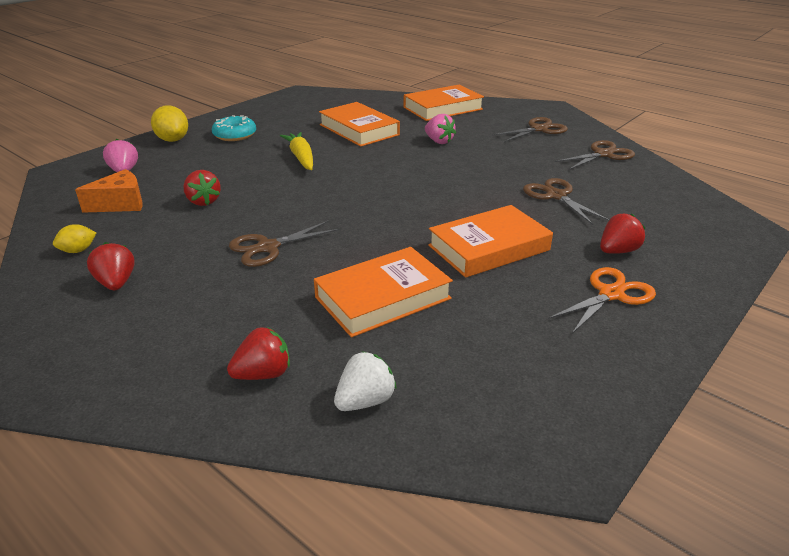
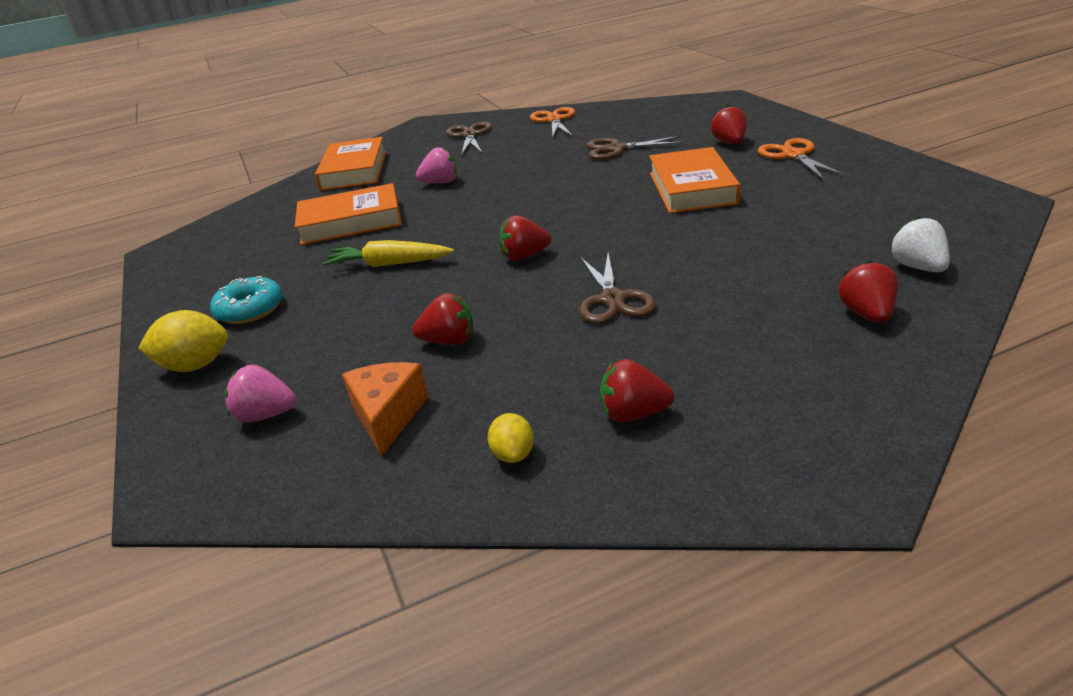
camera: 60 degrees left, 0 degrees up
orange book [314,247,453,337] -> none
brown scissors [555,140,635,170] -> orange scissors [530,107,575,137]
none -> red strawberry [499,215,551,261]

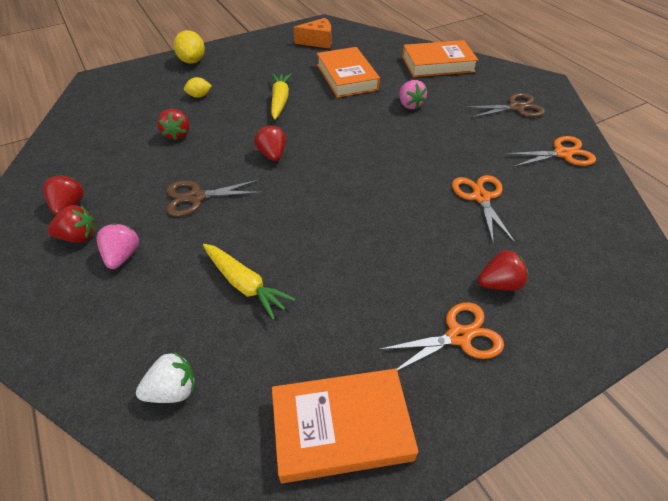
camera: 80 degrees right, 15 degrees up
turquoise donut [210,276,283,324] -> none
pink strawberry [225,364,296,422] -> pink strawberry moved to [97,223,139,269]
orange cheese [342,362,429,457] -> orange cheese moved to [294,18,331,49]
yellow lemon [488,413,534,463] -> yellow lemon moved to [184,77,212,98]
brown scissors [587,136,685,160] -> orange scissors [452,175,515,244]
orange book [649,147,740,213] -> orange book moved to [272,369,419,483]
red strawberry [839,260,898,323] -> red strawberry moved to [47,205,95,242]
none -> yellow carrot [203,244,296,320]

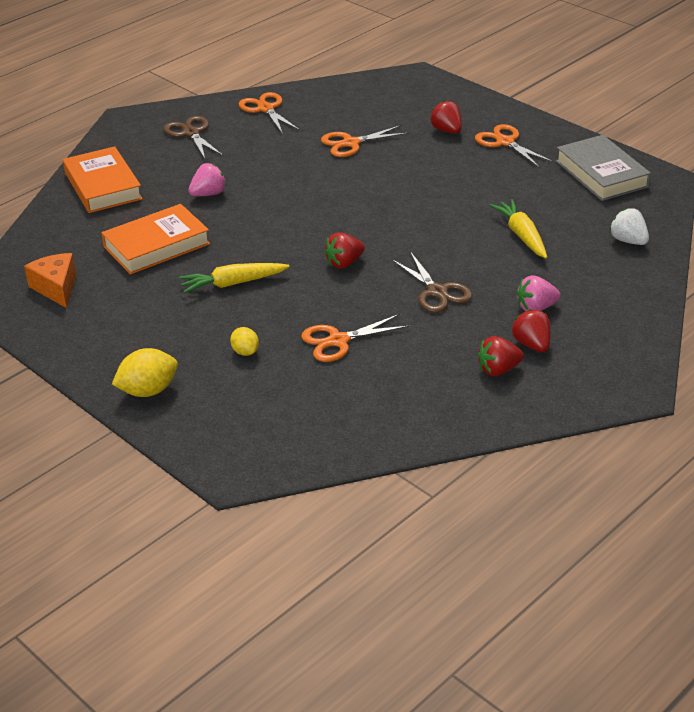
camera: 105 degrees left, 10 degrees down
red strawberry [157,109,189,140] -> orange scissors [301,314,410,362]
yellow carrot [203,244,296,320] -> yellow carrot turned 45 degrees counterclockwise [490,199,547,258]
orange book [272,369,419,483] -> grey book [556,135,651,201]

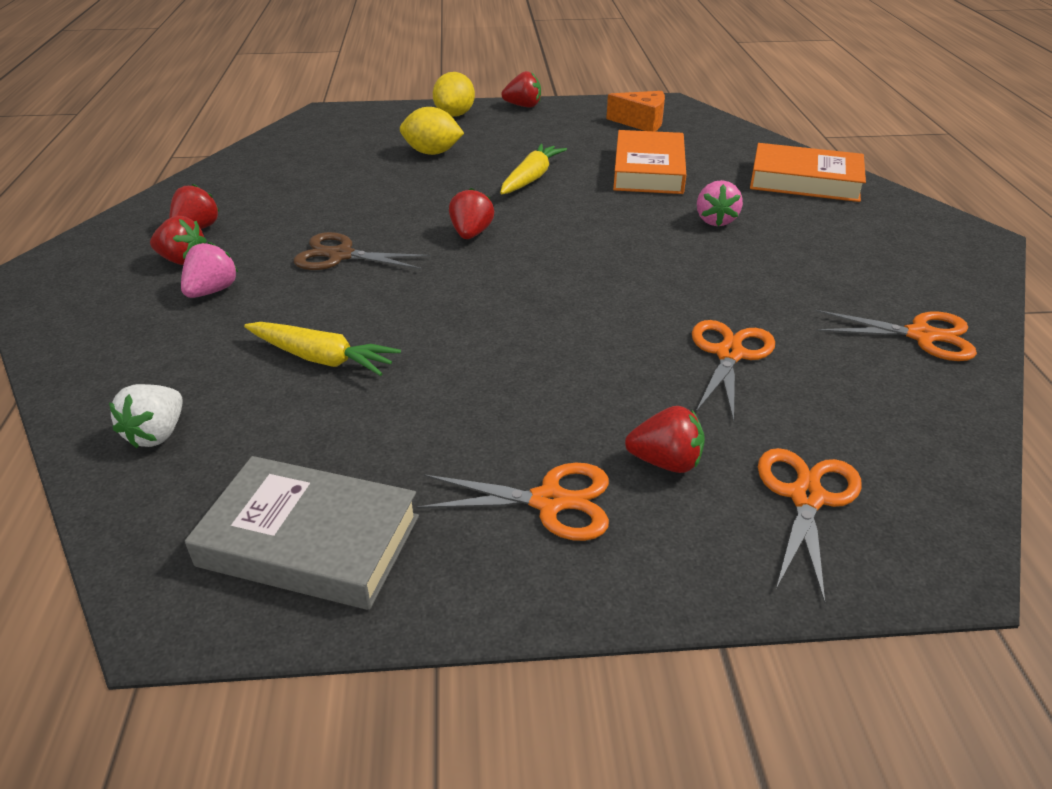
camera: 130 degrees right, 0 degrees up
brown scissors [164,116,224,159] -> none
yellow lemon [230,327,259,356] -> yellow lemon [400,107,464,155], size x1.69
orange scissors [301,314,410,362] -> orange scissors moved to [758,448,862,604]
white strawberry [610,208,649,245] -> white strawberry turned 105 degrees clockwise [109,384,183,448]
none -> red strawberry [501,71,541,108]

